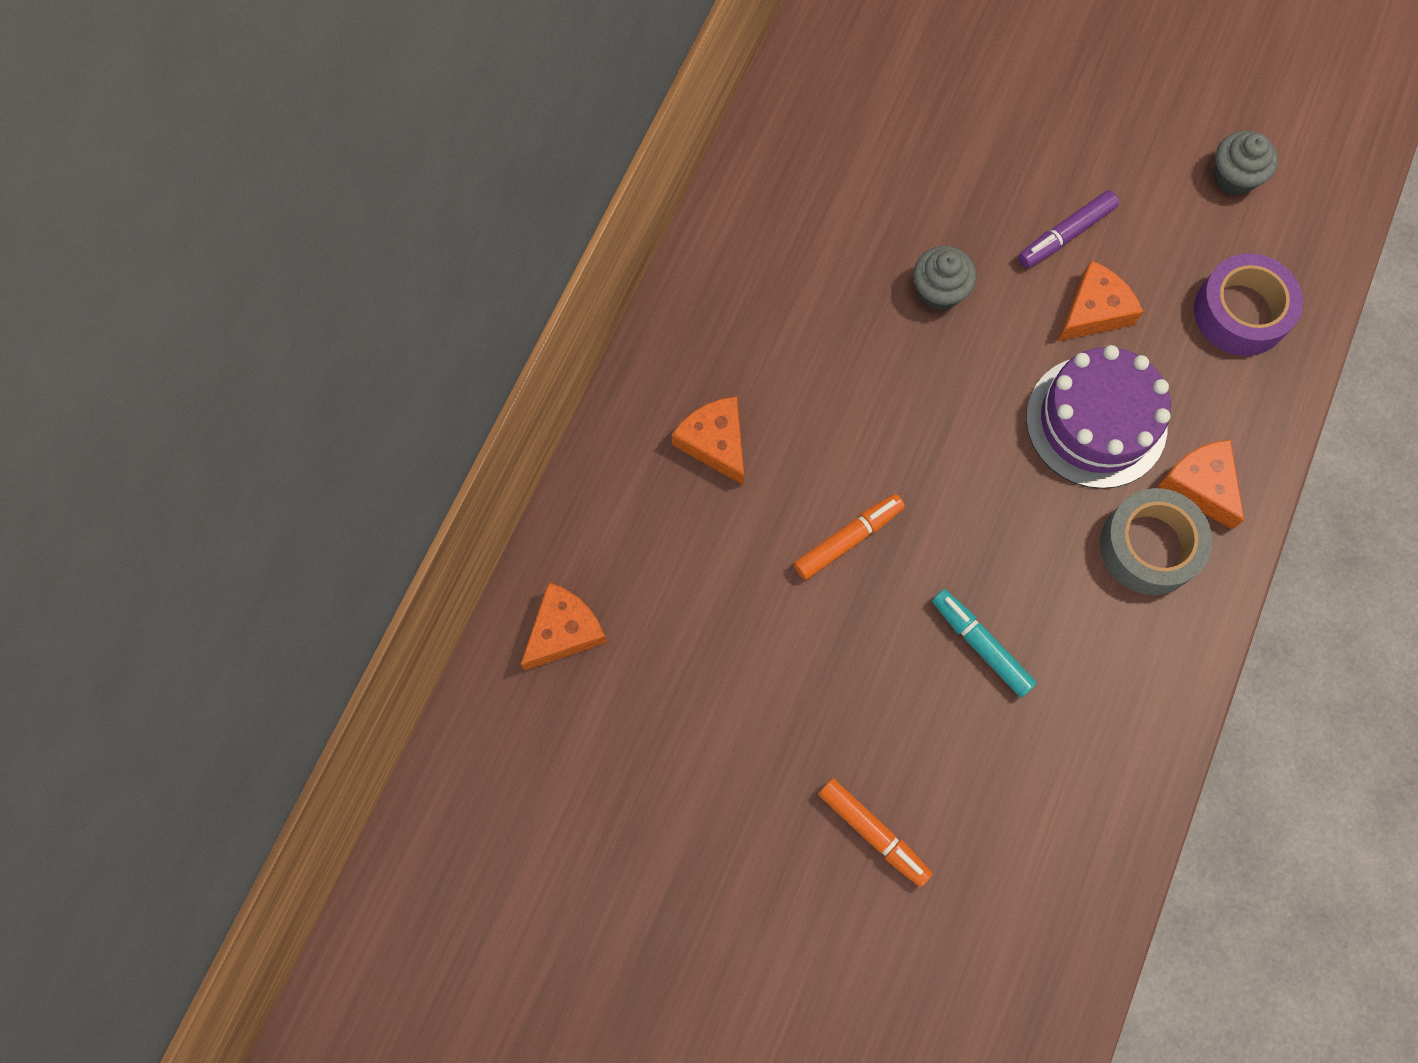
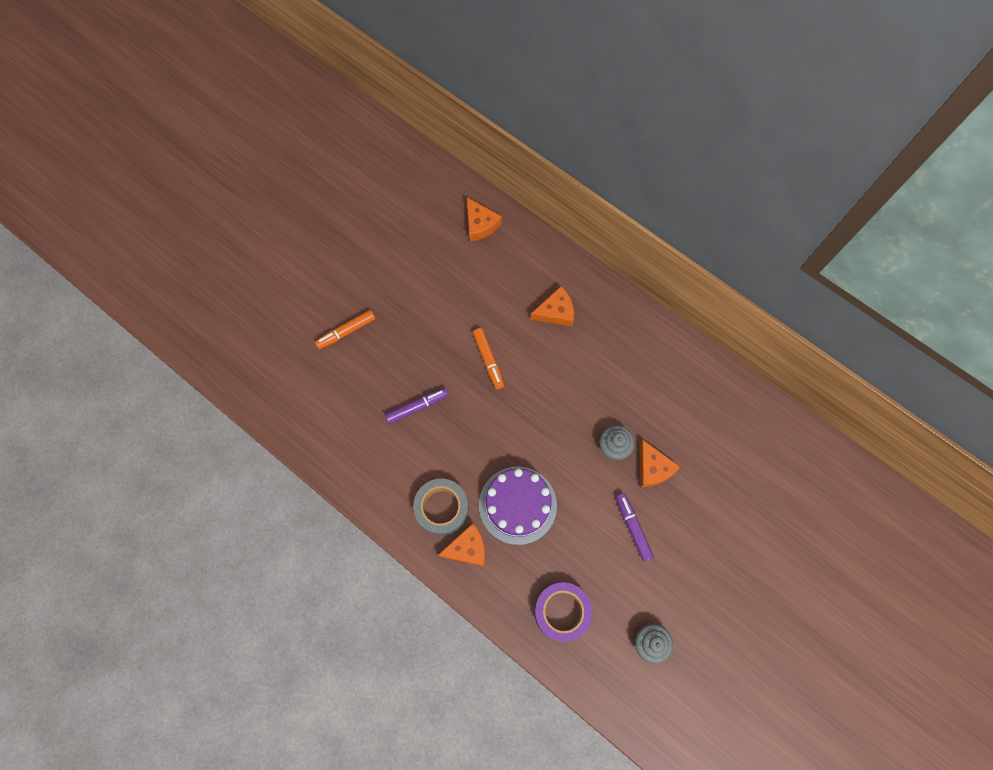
camera: 105 degrees right, 0 degrees up
turquoise marker [932,589,1037,697] -> purple marker [385,387,448,424]
orange cheese [1058,260,1144,341] -> orange cheese moved to [640,440,680,487]

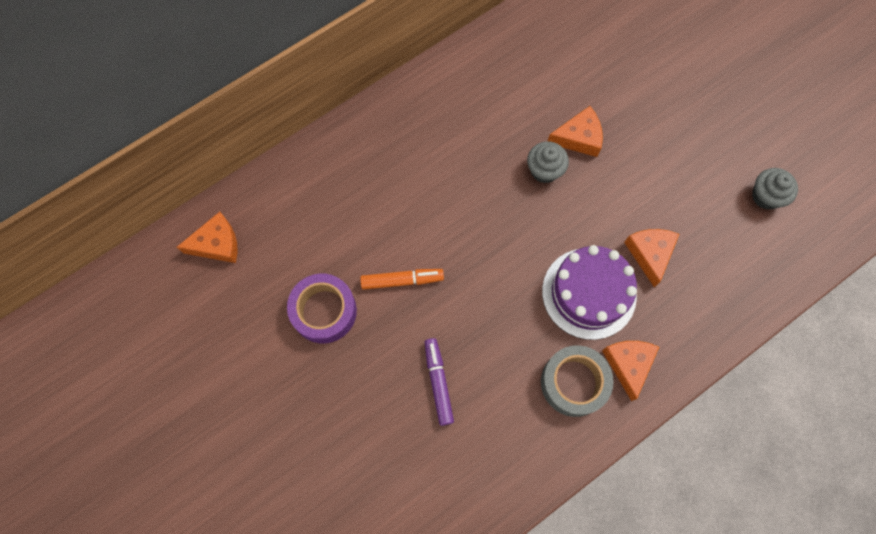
camera: 75 degrees left, 0 degrees up
orange marker [315,310,375,349] -> none
orange cheese [530,286,574,326] -> orange cheese moved to [624,229,679,287]
purple tape [534,582,592,642] -> purple tape moved to [287,274,357,343]
purple marker [616,493,654,562] -> none

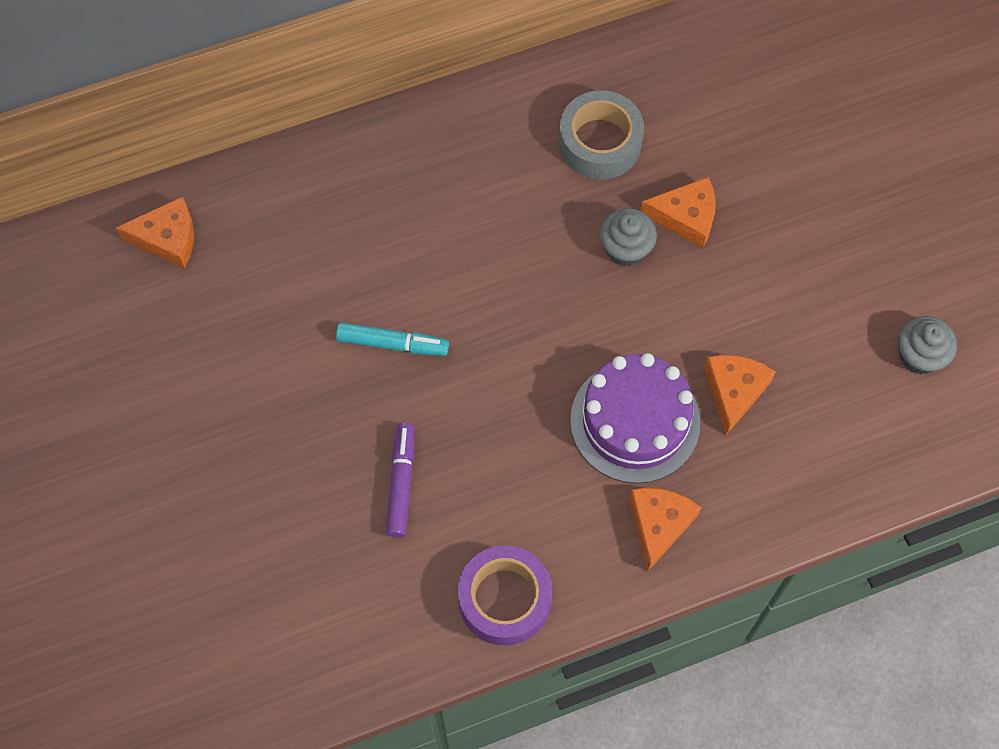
camera: 15 degrees right, 5 degrees down
purple tape [287,274,357,343] -> purple tape moved to [458,545,552,646]
orange marker [360,269,444,290] -> turquoise marker [336,322,449,356]
grey tape [541,345,614,417] -> grey tape moved to [559,90,644,179]

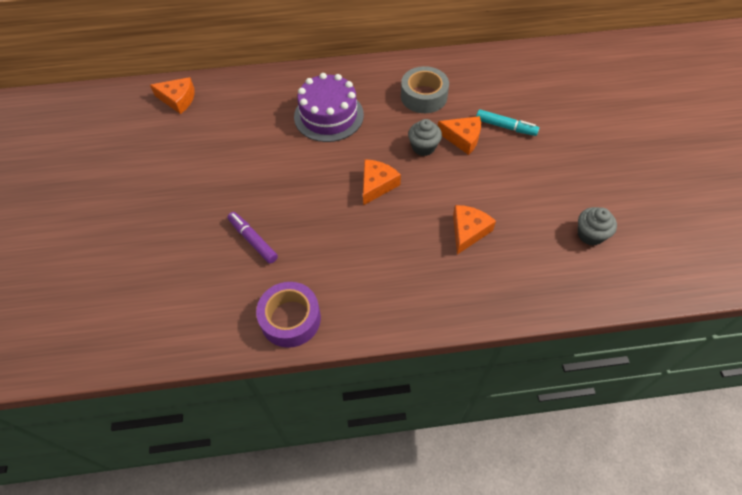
camera: 15 degrees right, 10 degrees down
turquoise marker [336,322,449,356] -> turquoise marker moved to [476,109,539,136]
purple marker [386,423,414,538] -> purple marker turned 60 degrees counterclockwise [228,212,278,264]
purple cake [570,353,700,483] -> purple cake moved to [294,73,364,142]
orange cheese [629,488,701,571] -> orange cheese moved to [363,159,401,205]

